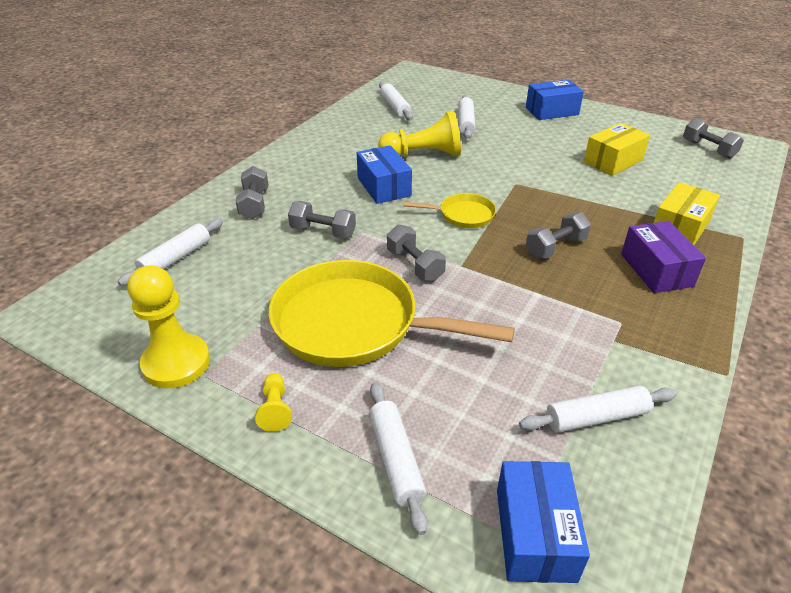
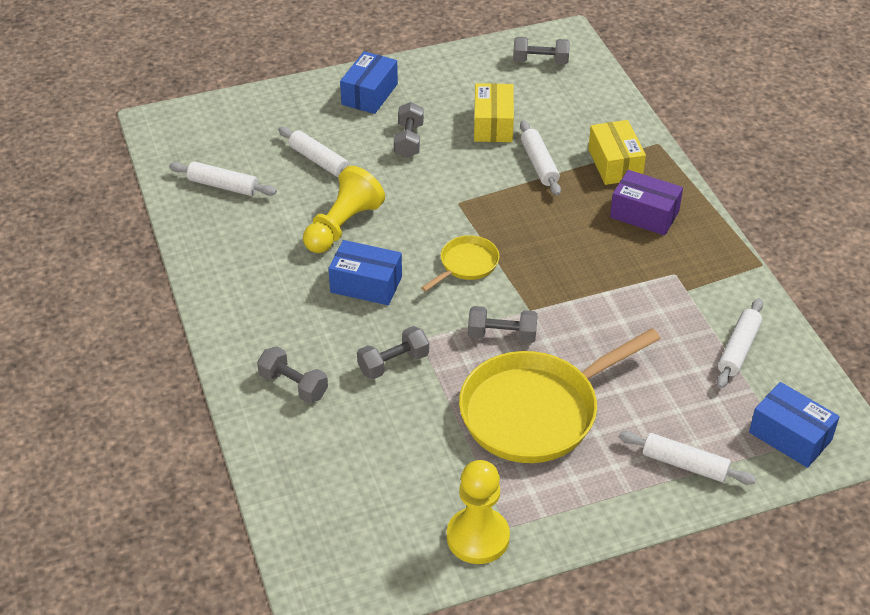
camera: 50 degrees left, 5 degrees up
white rolling pin [118,219,223,286] -> white rolling pin moved to [520,120,561,196]
yellow pawn [255,373,292,432] -> none
grey dumbbell [526,212,591,259] -> grey dumbbell moved to [394,102,424,158]

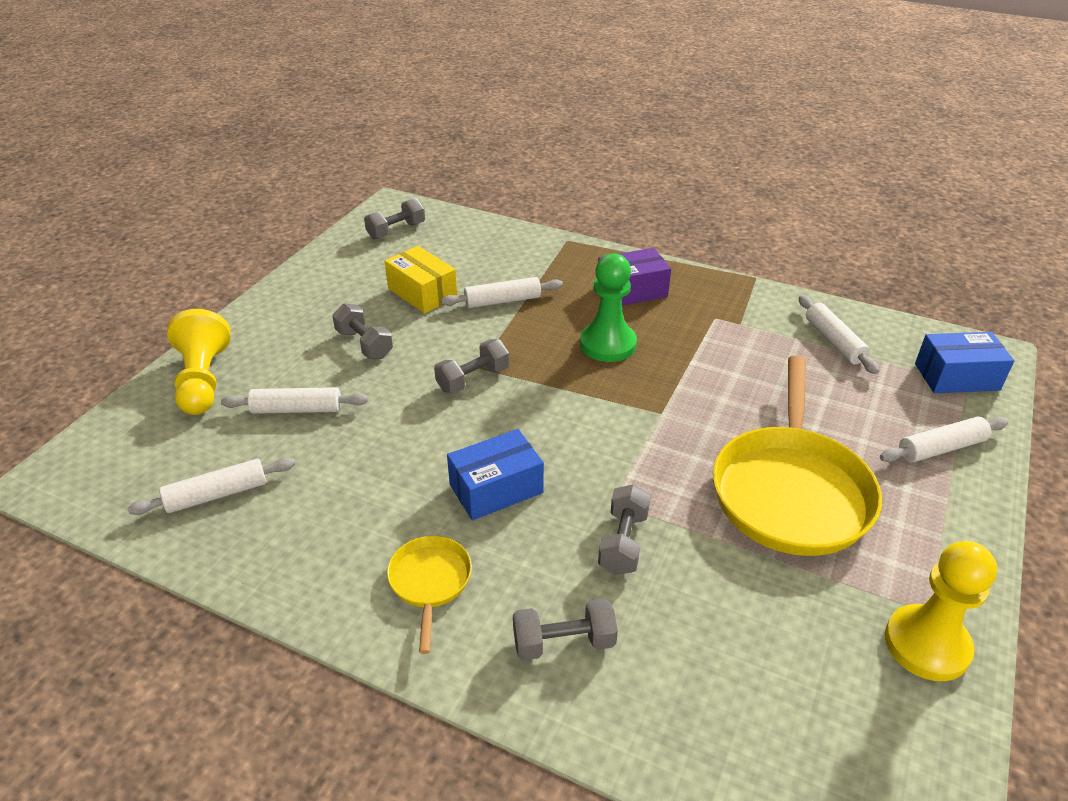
camera: 45 degrees left, 5 degrees down
yellow pawn [303,166,385,253] -> yellow pawn moved to [167,309,230,415]
blue box [340,51,398,114] -> none
yellow pan [421,235,499,292] -> yellow pan moved to [387,536,472,654]
grey dumbbell [468,306,538,343] -> grey dumbbell moved to [434,339,509,394]
white rolling pin [520,120,561,196] -> white rolling pin turned 45 degrees counterclockwise [441,277,563,308]
yellow box [588,120,646,185] -> none
none -> green pawn [580,253,637,362]

